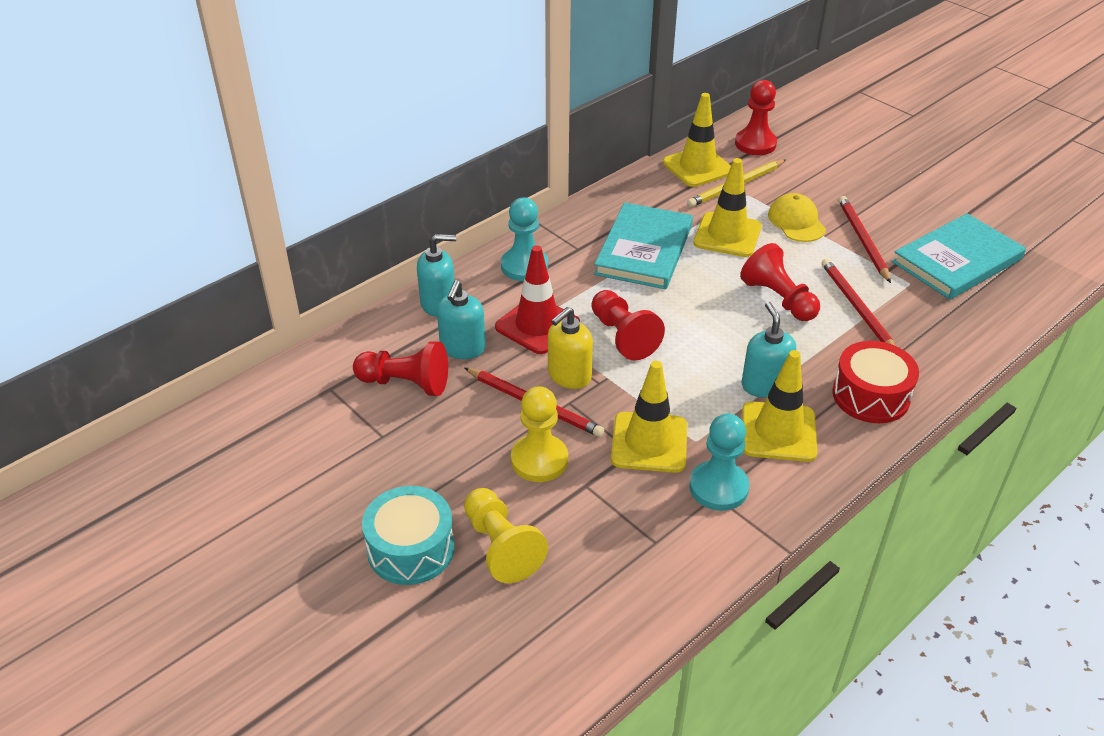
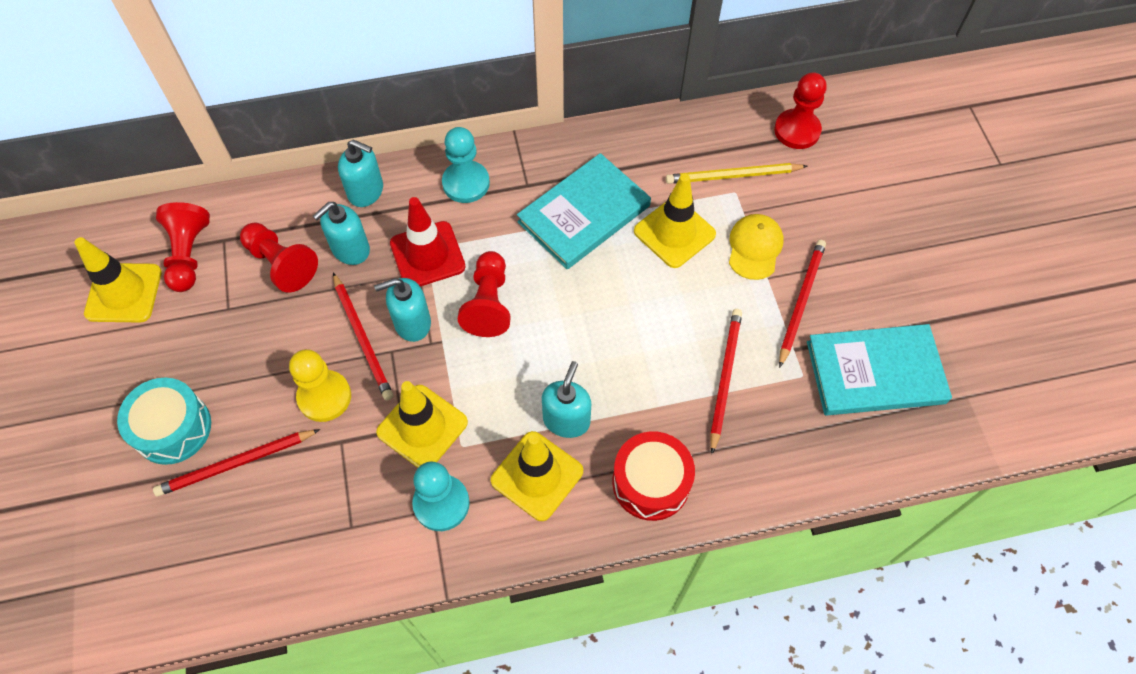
camera: 30 degrees right, 20 degrees up
yellow pawn [464,488,548,583] -> red pencil [153,429,320,497]
yellow soap dispenser [548,307,593,389] -> turquoise soap dispenser [374,278,431,342]
yellow traffic cone [663,93,731,187] -> yellow traffic cone moved to [74,237,162,322]
red pawn [740,243,820,321] -> red pawn moved to [156,202,210,292]

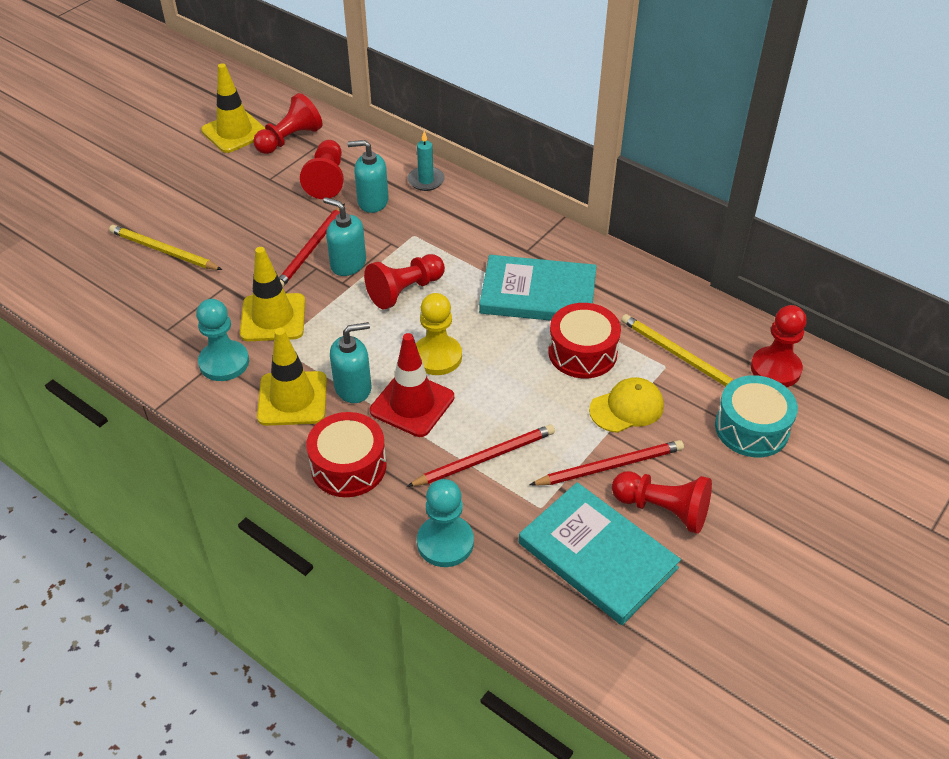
camera: 50 degrees right, 15 degrees down
turquoise drum [117,378,211,465] -> turquoise drum moved to [715,375,798,457]
red pencil [153,429,320,497] -> yellow pencil [109,225,222,270]
yellow pawn [289,349,351,422] -> yellow pawn moved to [416,293,462,375]
turquoise soap dispenser [338,139,383,207] -> turquoise candle [407,131,445,191]
red traffic cone [390,197,465,286] -> red traffic cone moved to [370,333,454,437]
turquoise pawn [442,127,490,203] -> turquoise pawn moved to [417,479,474,567]
yellow traffic cone [634,174,716,268] -> red drum [548,303,621,378]
none -> red pawn [612,471,712,534]

